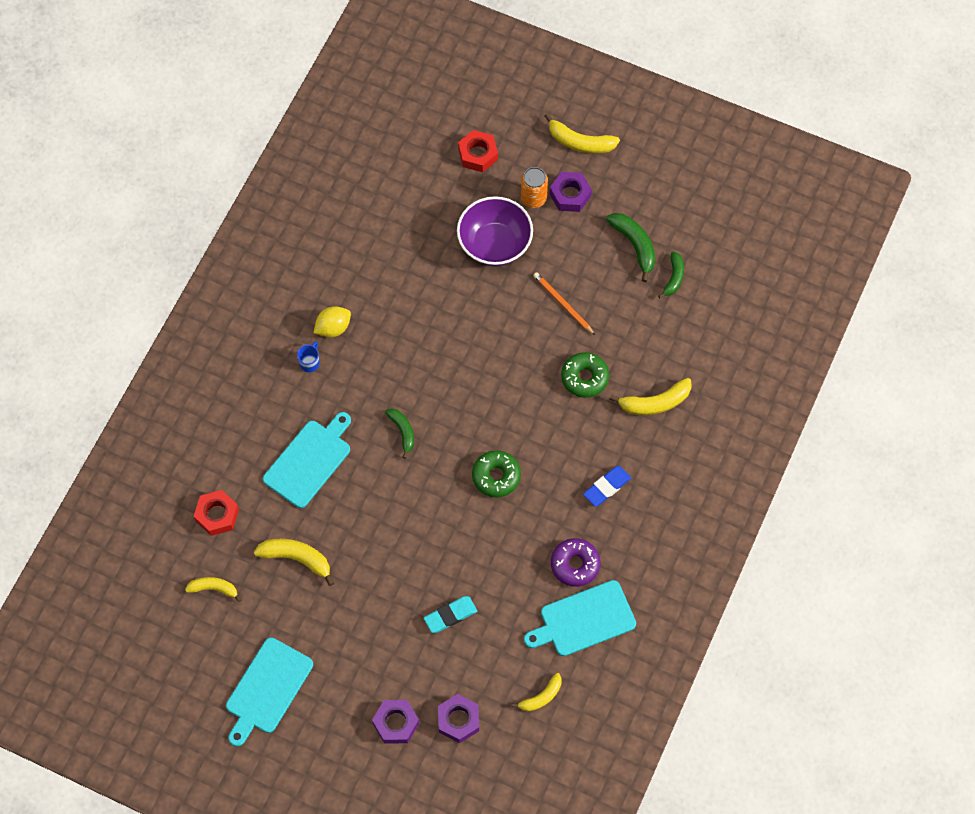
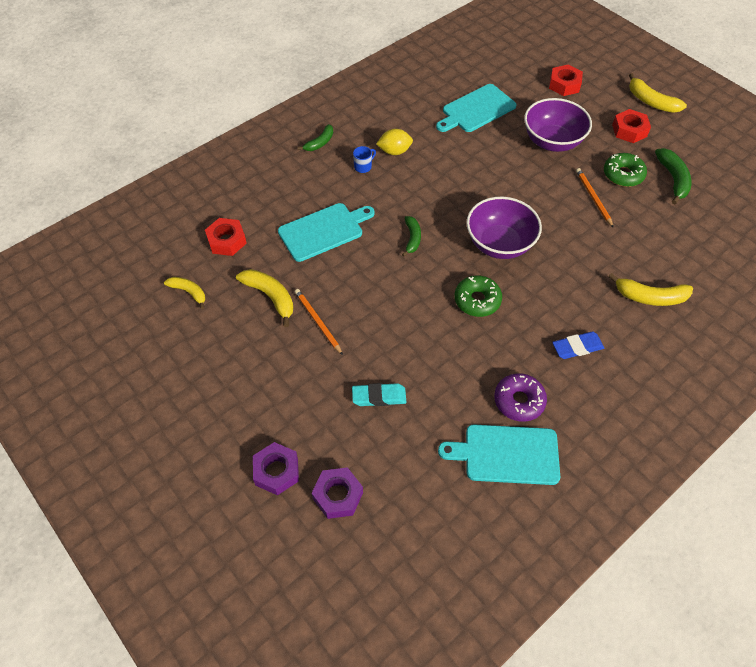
camera: 25 degrees right, 10 degrees down
turquoise cutting board [226,638,313,747] -> turquoise cutting board moved to [436,84,516,132]
yellow banana [512,673,562,712] -> none
orange can [521,167,548,208] -> none
purple nut [549,172,592,212] -> red nut [612,109,651,143]
green donut [561,352,609,398] -> green donut moved to [604,153,647,187]
green banana [658,251,684,298] -> green banana moved to [297,124,333,151]
none -> orange pencil [295,289,343,355]
none -> purple bowl [466,197,542,259]

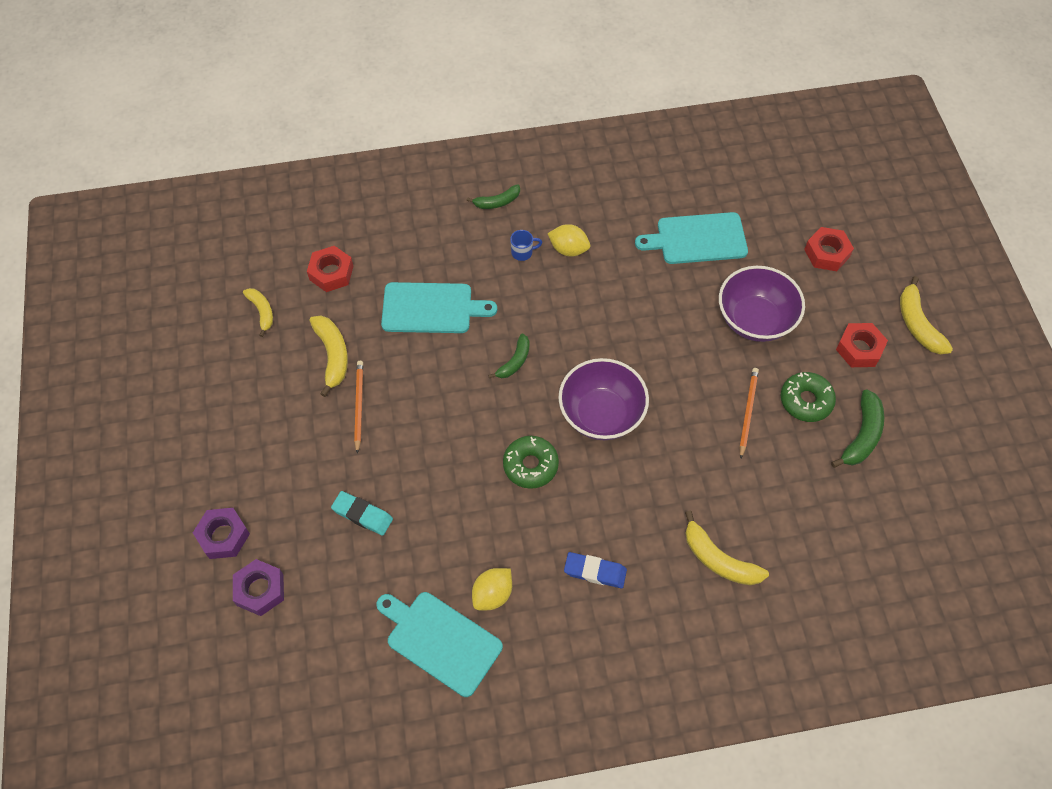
camera: 30 degrees right, 5 degrees up
purple donut [494,373,547,422] -> yellow lemon [472,568,512,610]

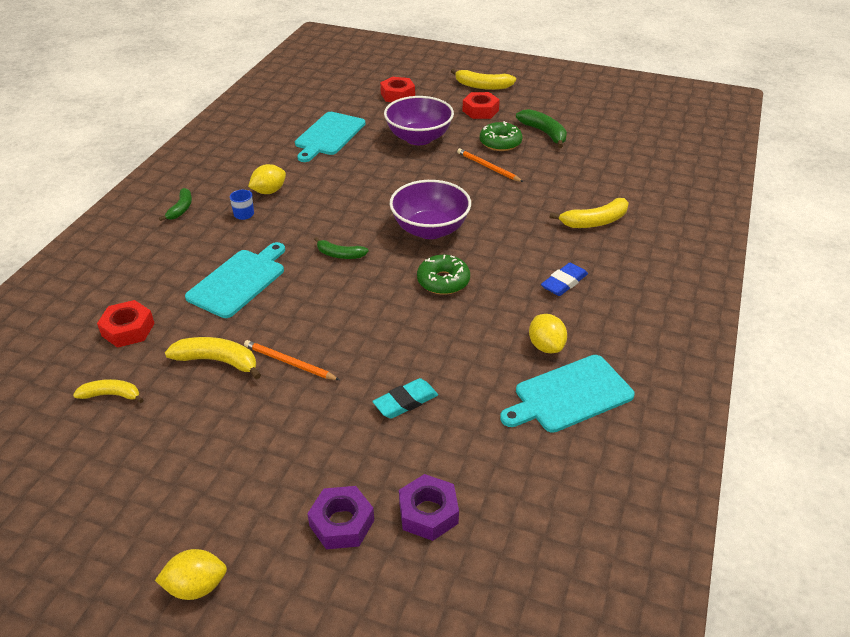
camera: 60 degrees left, 20 degrees down
green banana [488,334,530,378] -> green banana turned 135 degrees clockwise [314,237,369,259]
none -> yellow lemon [155,549,227,600]

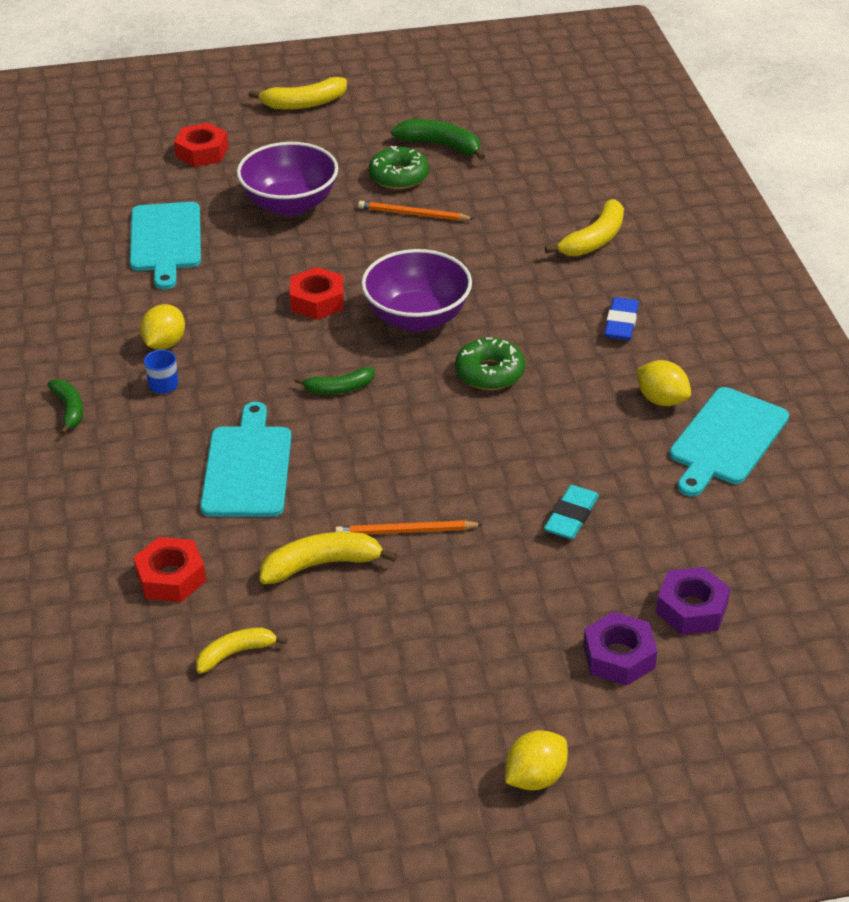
camera: 30 degrees left, 0 degrees up
red nut [462,92,500,119] -> red nut moved to [290,267,344,320]

